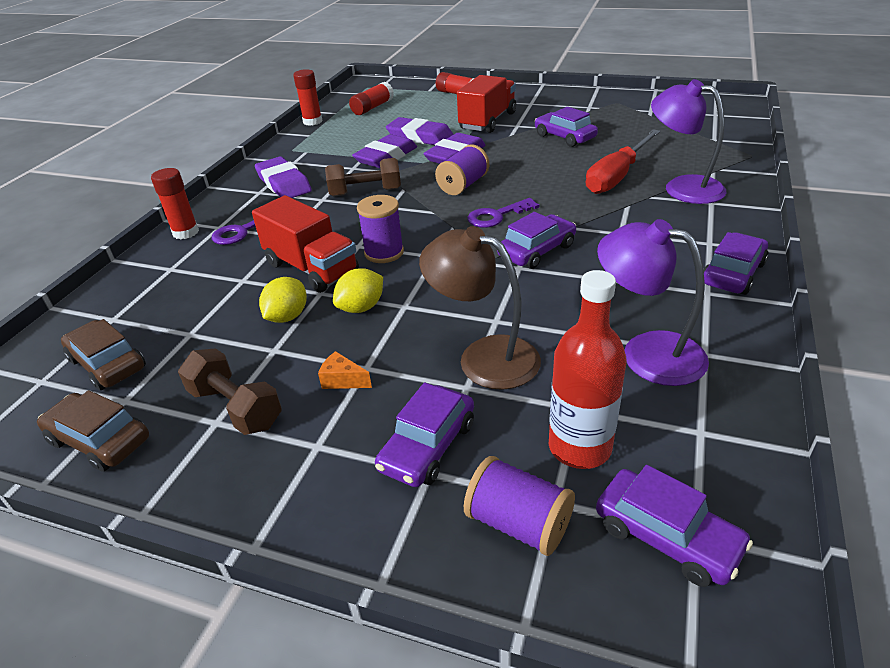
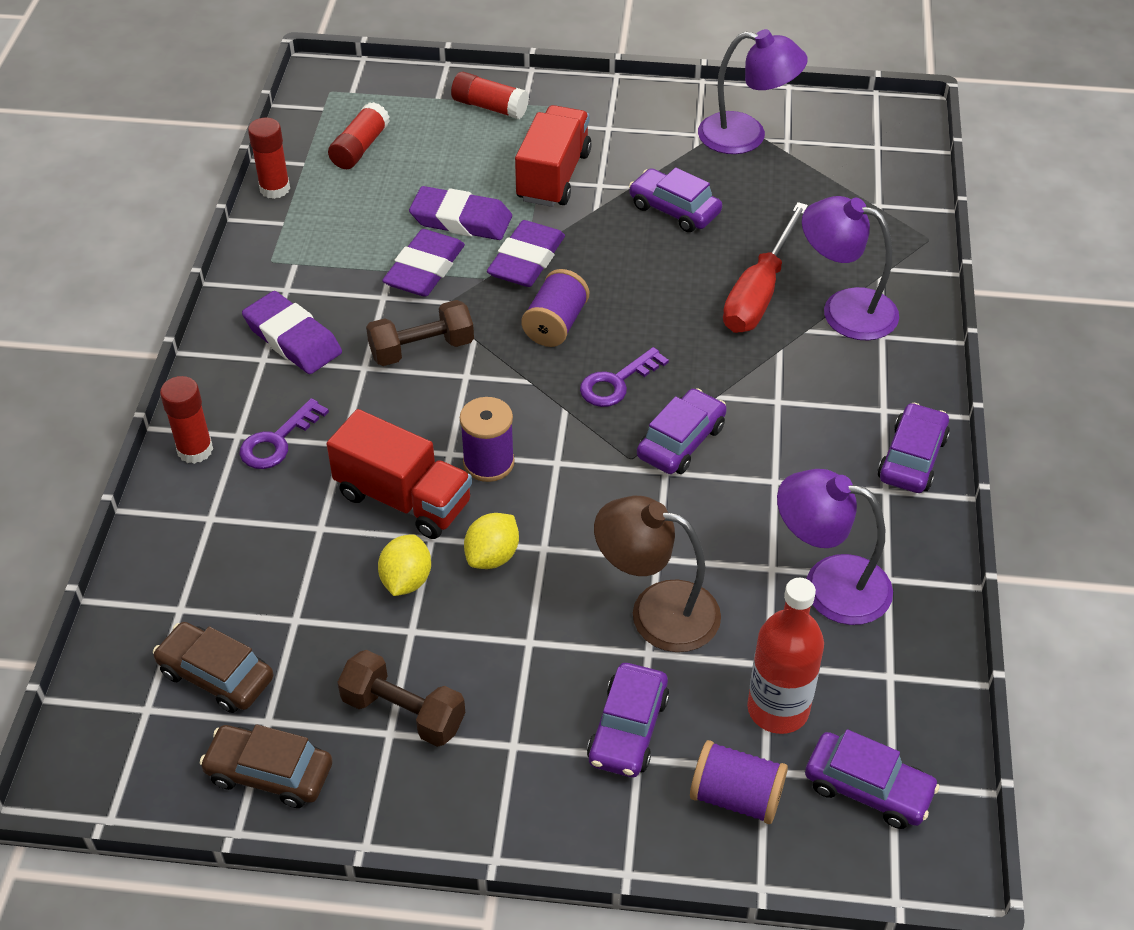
camera: 15 degrees left, 10 degrees up
orange cheese [318,351,372,389] -> none
none -> purple lamp [698,29,808,154]

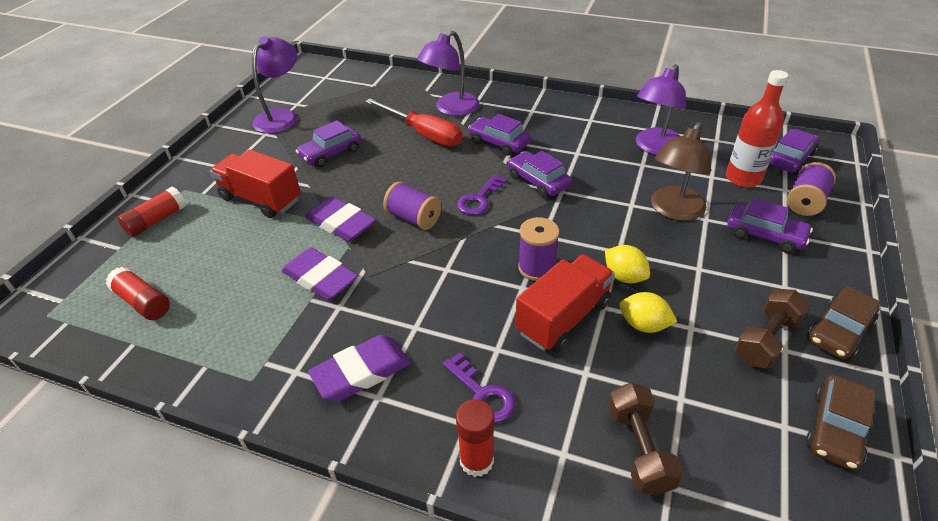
camera: 75 degrees left, 5 degrees down
brown car [153,622,274,713] -> brown car moved to [807,286,880,360]
red glue stick [248,118,290,199] -> none
brown dumbbell [366,300,474,366] -> brown dumbbell moved to [608,383,683,496]
purple eraser [409,186,512,240] -> none
purple key [580,347,669,407] -> purple key turned 60 degrees clockwise [457,174,507,215]
purple car [877,403,950,493] -> purple car moved to [468,114,531,156]

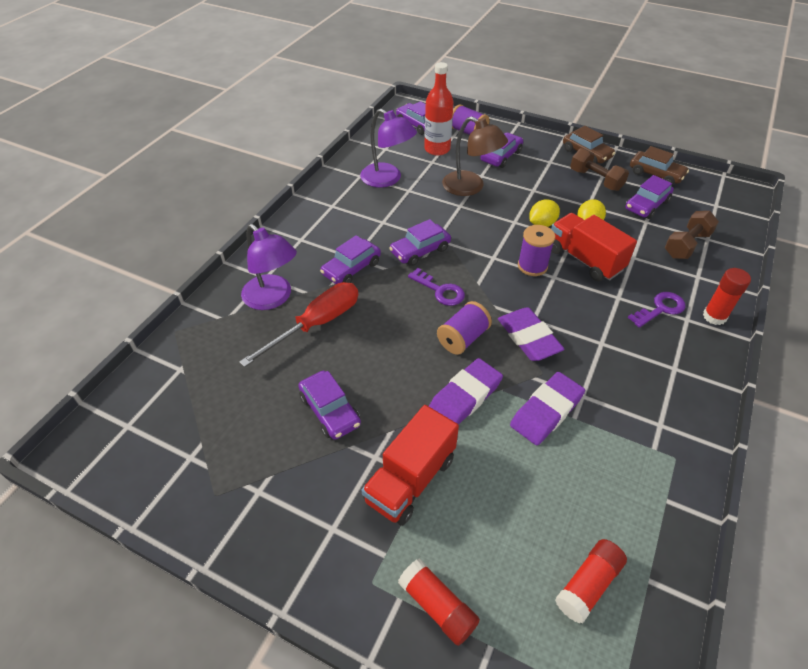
camera: 85 degrees left, 5 degrees up
purple lamp [252,36,297,134] -> none
purple eraser [308,335,411,402] -> purple eraser moved to [498,307,564,361]
brown dumbbell [608,383,683,496] -> brown dumbbell turned 45 degrees counterclockwise [665,211,719,259]
none -> purple car [625,175,674,219]

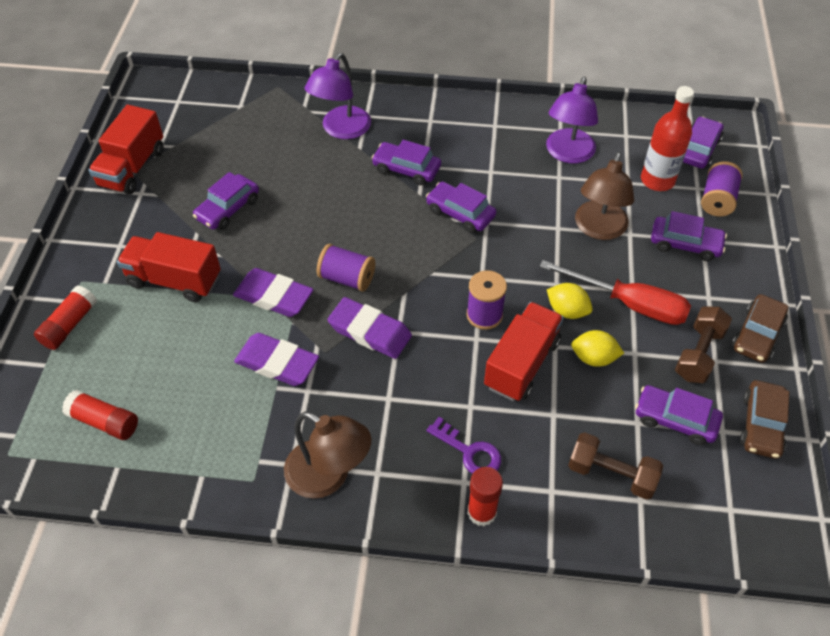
camera: 70 degrees right, 5 degrees up
red screwdriver [239,282,358,367] -> red screwdriver moved to [539,260,691,325]
purple key [408,268,465,306] -> none
purple eraser [498,307,564,361] -> purple eraser turned 75 degrees clockwise [327,297,412,359]
none -> red truck [89,105,164,195]
none -> brown lamp [284,412,372,498]

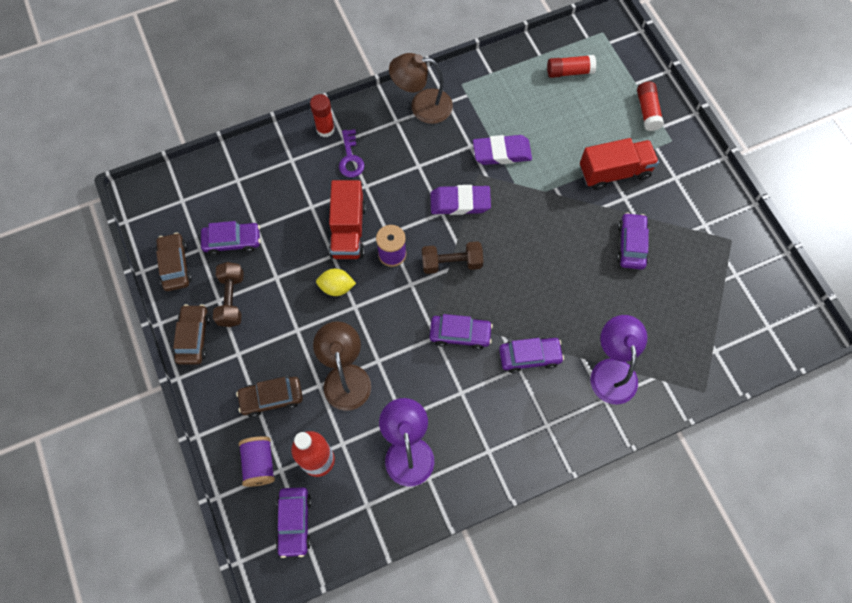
camera: 150 degrees right, 15 degrees up
red truck [89,105,164,195] -> none
purple eraser [233,268,314,317] -> none
purple spool [317,244,375,292] -> none
purple key [427,417,501,474] -> purple key turned 105 degrees counterclockwise [339,129,365,177]
red screwdriver [539,260,691,325] -> none
brown dumbbell [568,432,663,500] -> brown dumbbell moved to [422,241,483,274]
yellow lemon [571,330,624,367] -> none
purple car [651,211,727,261] -> brown car [236,376,303,417]

